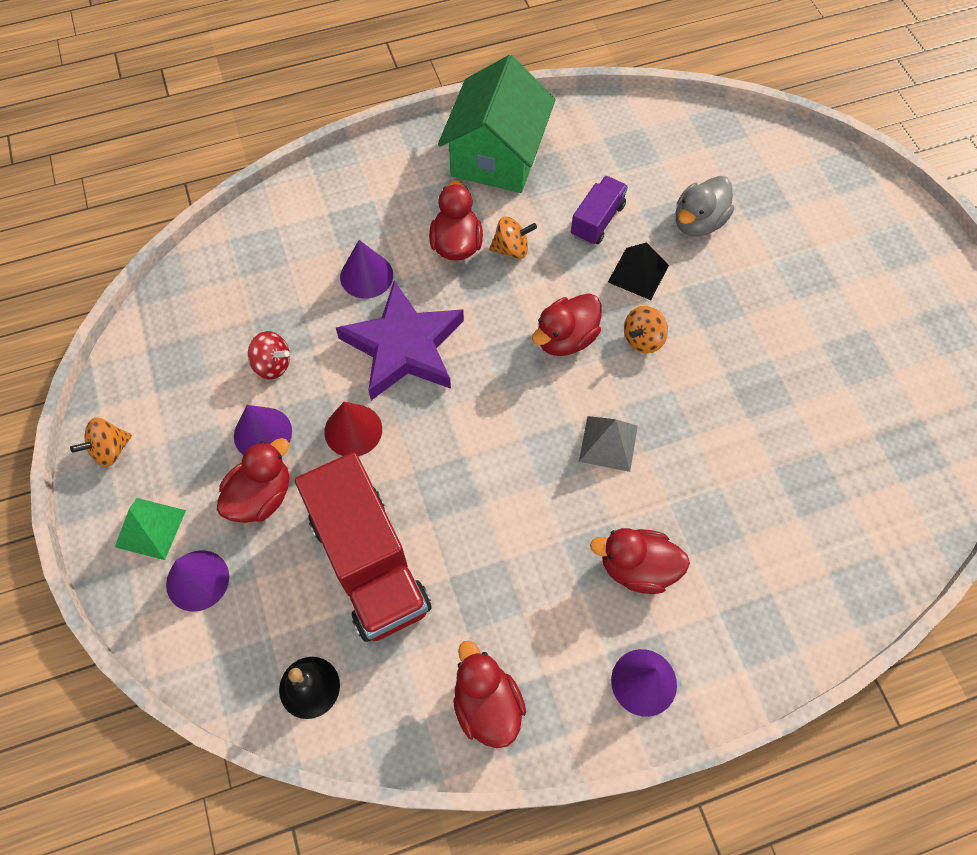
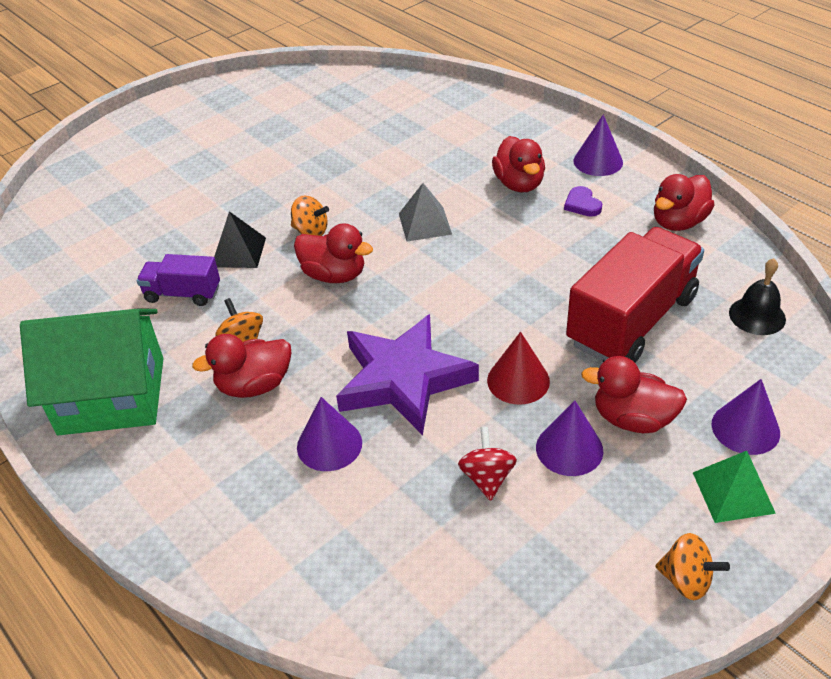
camera: 110 degrees left, 20 degrees down
grey duck [676,176,734,236] -> none
none -> purple heart [564,186,602,217]

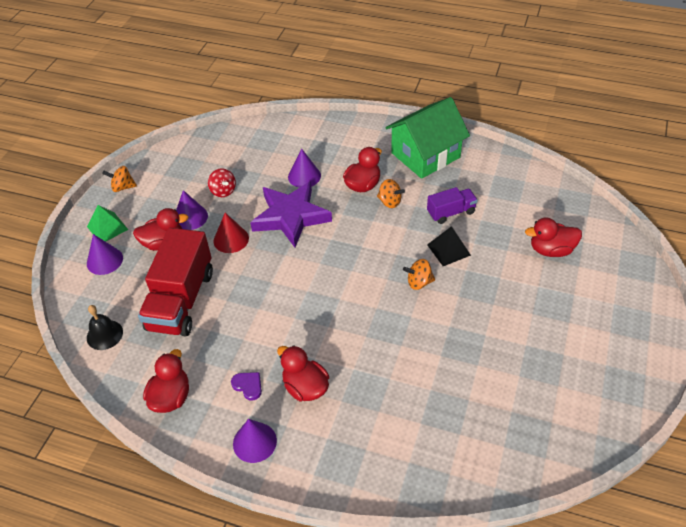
camera: 150 degrees right, 5 degrees up
red duck [294,223,373,283] -> red duck moved to [525,218,582,257]
grey pyramid [399,183,452,241] -> none

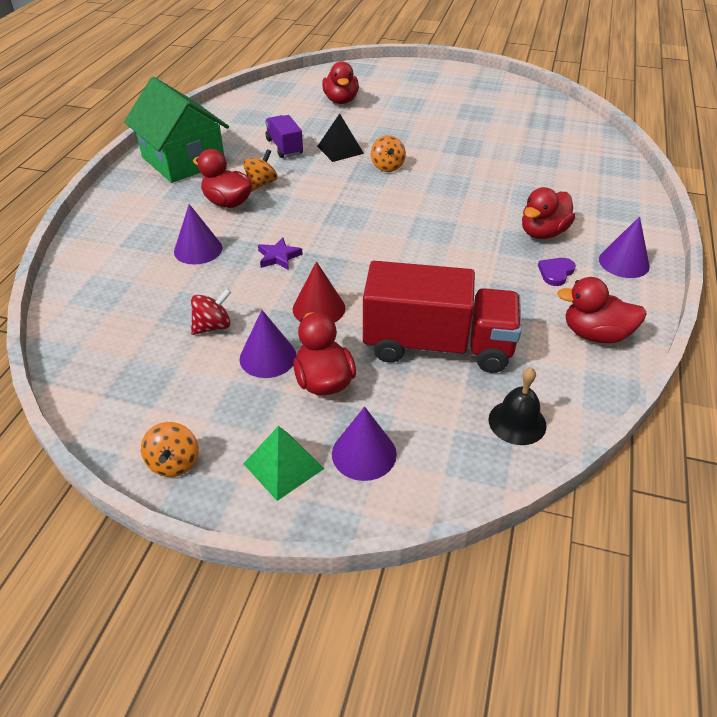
camera: 95 degrees left, 5 degrees down
purple star [250,181,332,248] -> purple star [258,237,303,270], size x0.41

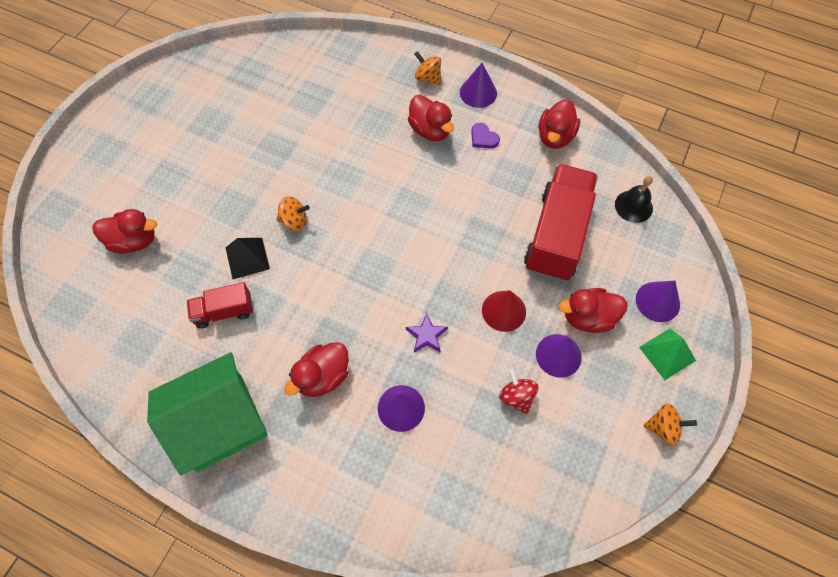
camera: 80 degrees left, 20 degrees up
orange spinning top [243,149,278,191] -> orange spinning top moved to [415,51,441,85]
purple truck [265,115,303,158] -> red truck [187,282,253,329]

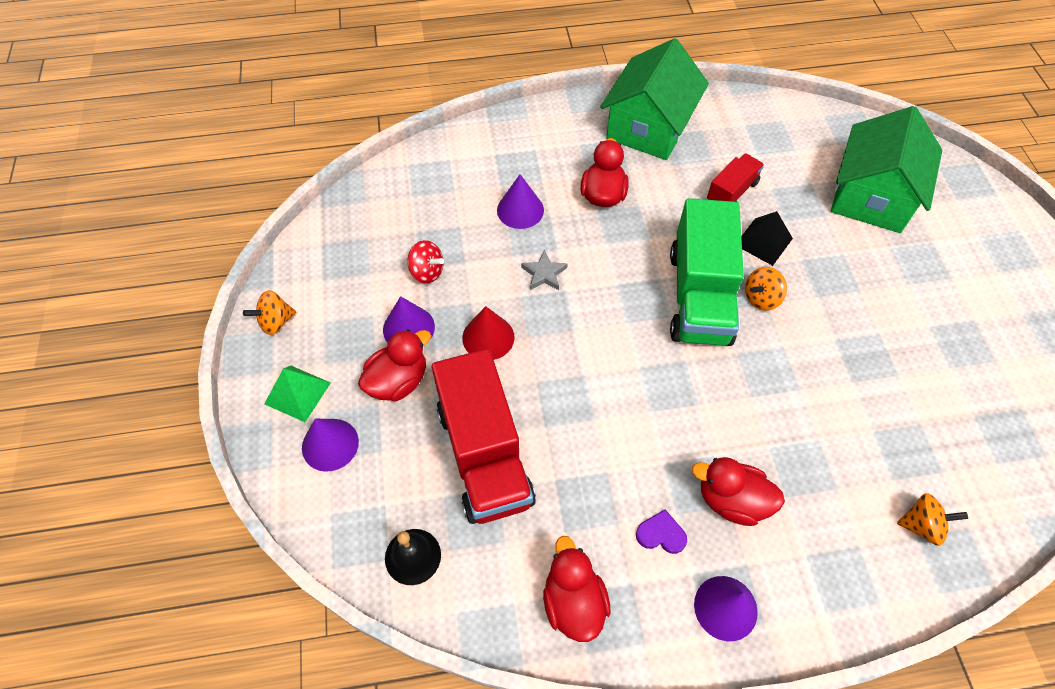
camera: 145 degrees right, 5 degrees down
red duck [92,209,157,253] -> green house [831,106,942,233]
purple star [406,313,448,353] -> grey star [521,250,568,290]
orange spinning top [415,51,441,85] -> orange spinning top moved to [897,493,968,546]
none -> green truck [670,198,744,346]

